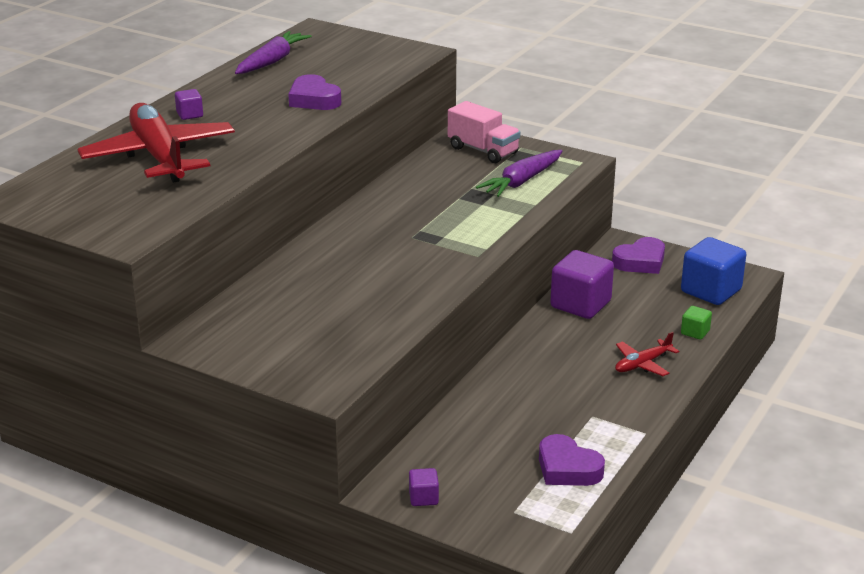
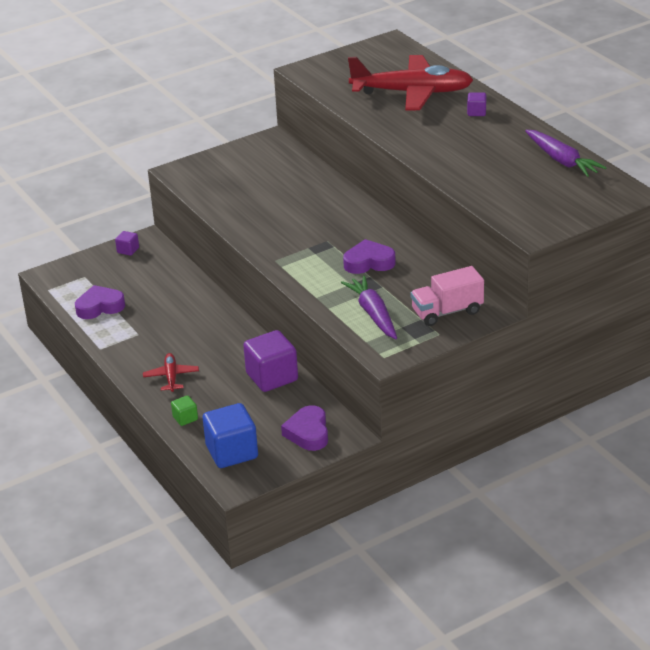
camera: 120 degrees right, 5 degrees up
purple heart [288,74,341,110] -> purple heart moved to [343,239,395,274]

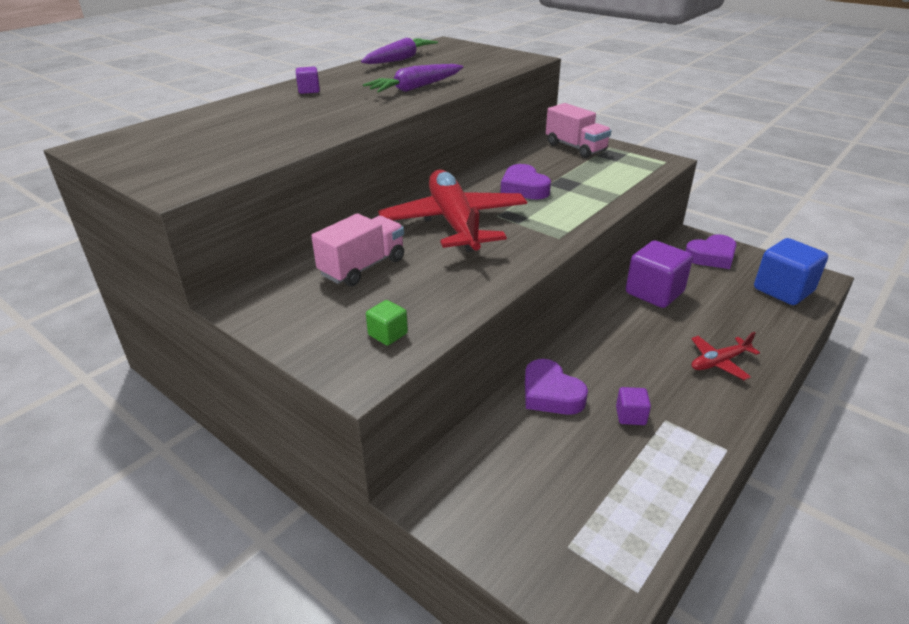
camera: 110 degrees left, 0 degrees up
purple heart [75,285,125,319] -> purple heart moved to [525,359,588,415]
purple cube [115,231,139,256] -> purple cube moved to [616,387,651,425]
green cube [171,395,198,426] -> green cube moved to [366,300,408,346]
purple carrot [341,275,397,339] -> purple carrot moved to [363,64,463,93]
red plane [348,55,473,110] -> red plane moved to [378,169,527,252]
none -> pink truck [311,213,404,286]

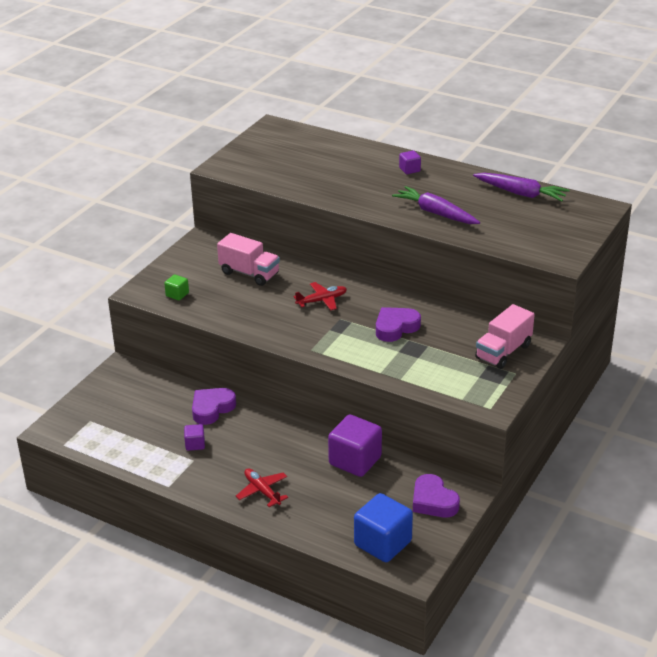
camera: 80 degrees right, 0 degrees up
red plane [378,169,527,252] -> red plane [293,282,347,310], size x0.45

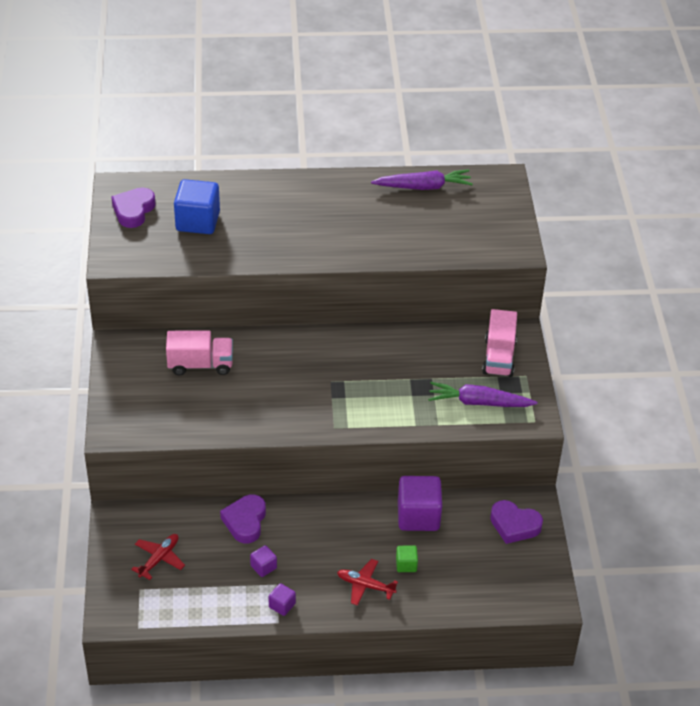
camera: 35 degrees left, 10 degrees up
green cube [164,274,189,300] -> green cube moved to [396,545,418,572]
red plane [293,282,347,310] -> red plane moved to [131,534,185,580]
blue cube [354,493,413,562] -> blue cube moved to [174,179,220,234]
purple heart [376,307,421,342] -> purple heart moved to [111,187,156,228]
purple carrot [392,186,480,224] -> purple carrot moved to [428,382,538,407]
purple cube [399,150,421,174] -> purple cube moved to [269,583,296,616]

